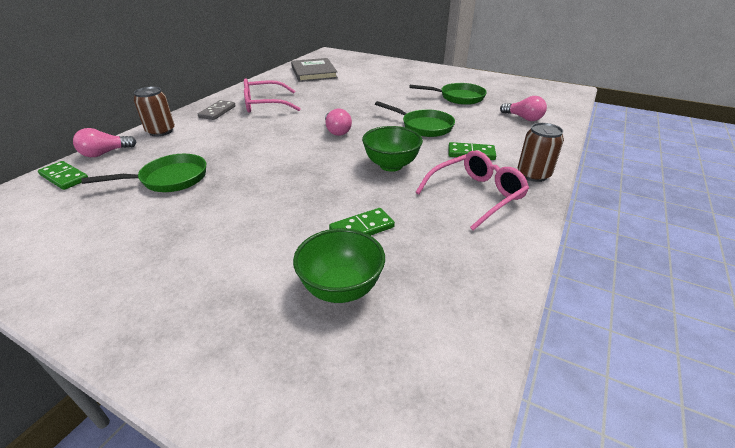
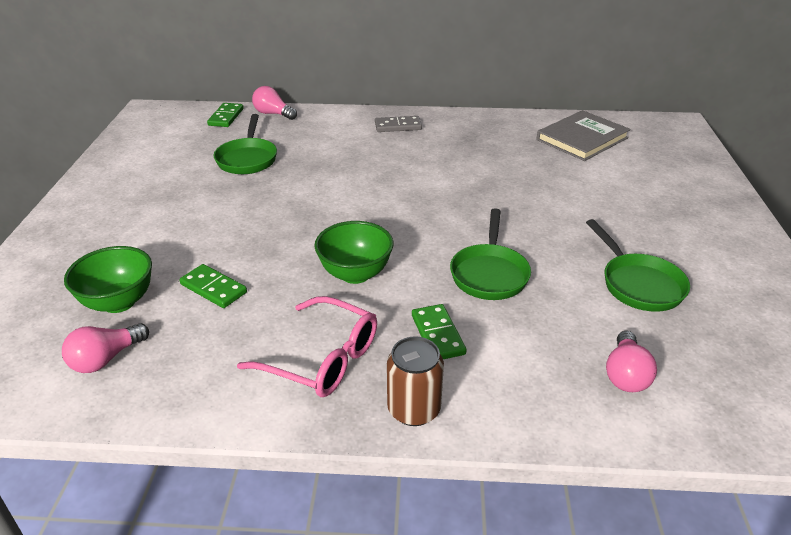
camera: 65 degrees right, 0 degrees up
green pan [81,154,206,192] -> green pan turned 45 degrees clockwise [213,114,277,174]
brown can [134,87,175,136] -> none
pink glasses [244,78,301,113] -> none
pink light bulb [325,109,352,136] -> pink light bulb moved to [62,323,149,373]

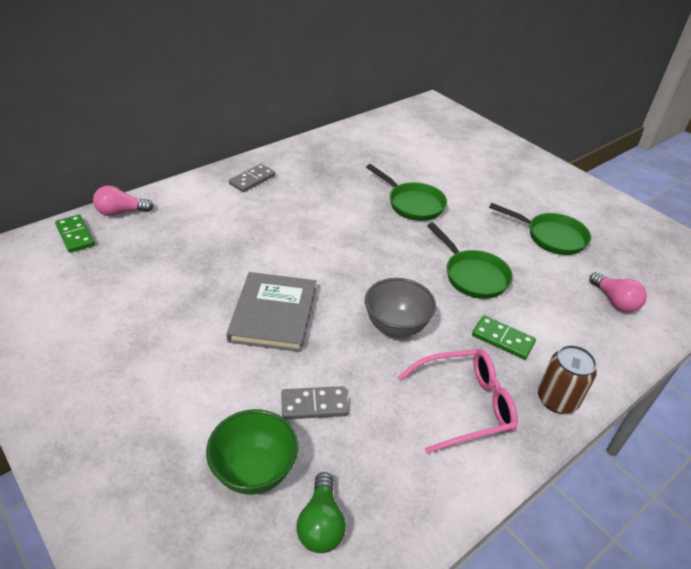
camera: 45 degrees left, 5 degrees up
pink light bulb [62,323,149,373] -> green light bulb [296,472,346,553]
green domino [179,264,247,308] -> grey domino [281,386,349,419]
green pan [213,114,277,174] -> green pan moved to [366,164,447,221]
green bowl [314,221,393,284] -> grey bowl [365,278,436,337]
grey book [536,110,631,161] -> grey book moved to [226,272,316,352]

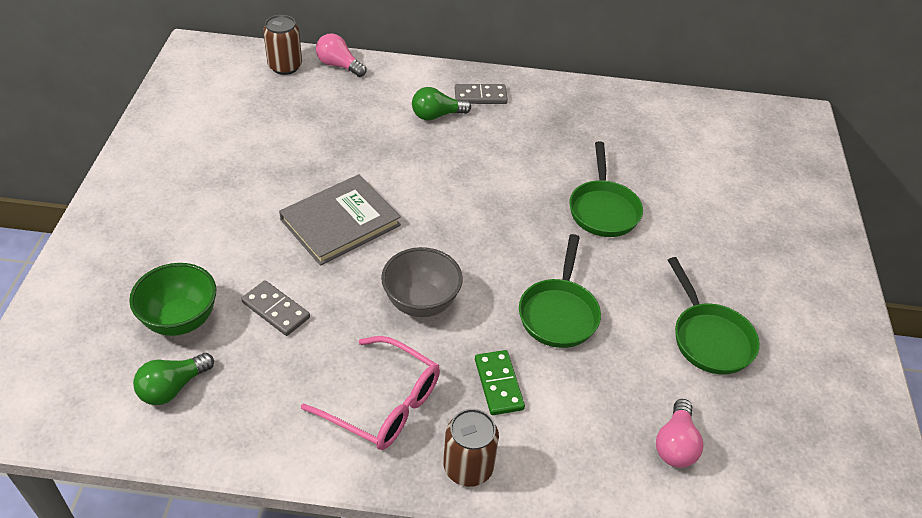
camera: 45 degrees right, 5 degrees up
green domino [55,215,95,253] -> brown can [263,15,302,75]
none -> green light bulb [412,87,471,121]

